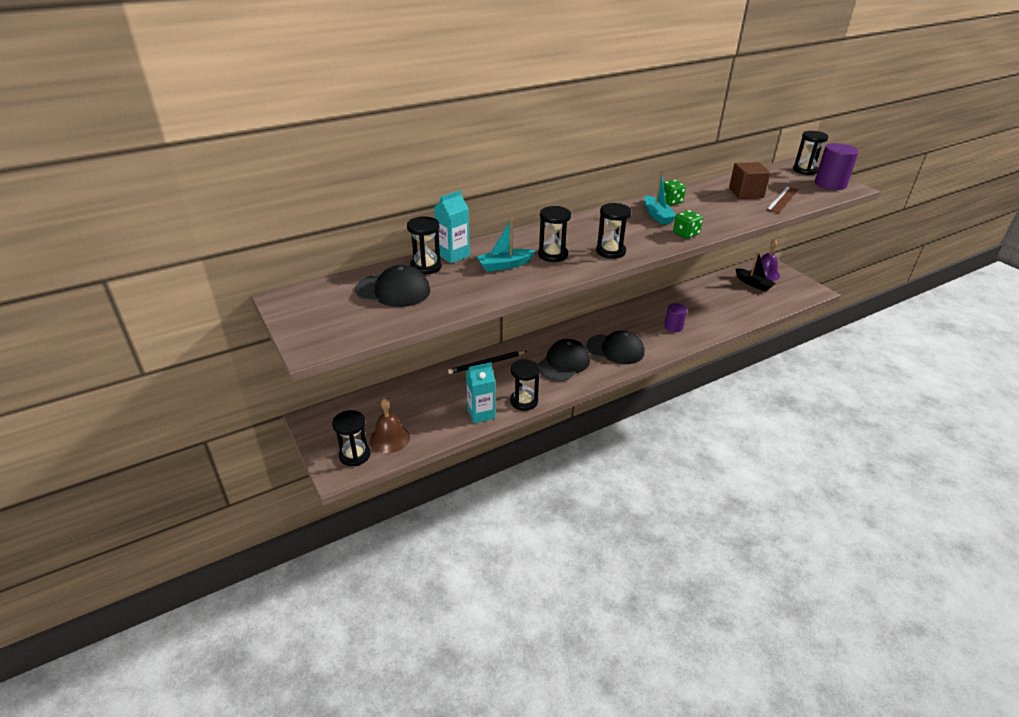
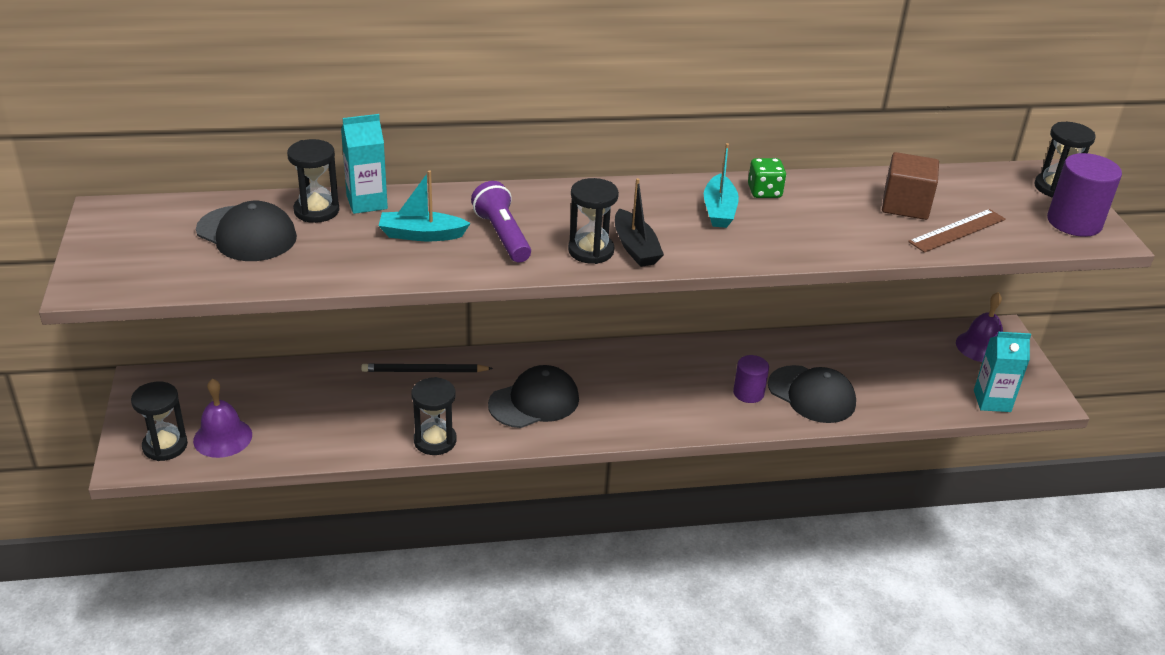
camera: 20 degrees right, 0 degrees up
brown bell [370,398,410,453] -> purple bell [193,378,252,458]
turquoise carton [466,362,495,423] -> turquoise carton moved to [974,332,1031,412]
black hourglass [538,206,571,262] -> purple flashlight [471,181,531,263]
black cap [586,330,644,364] -> black cap moved to [768,365,856,423]
green dice [673,210,703,239] -> none
black boat [735,251,776,291] -> black boat moved to [615,178,664,267]

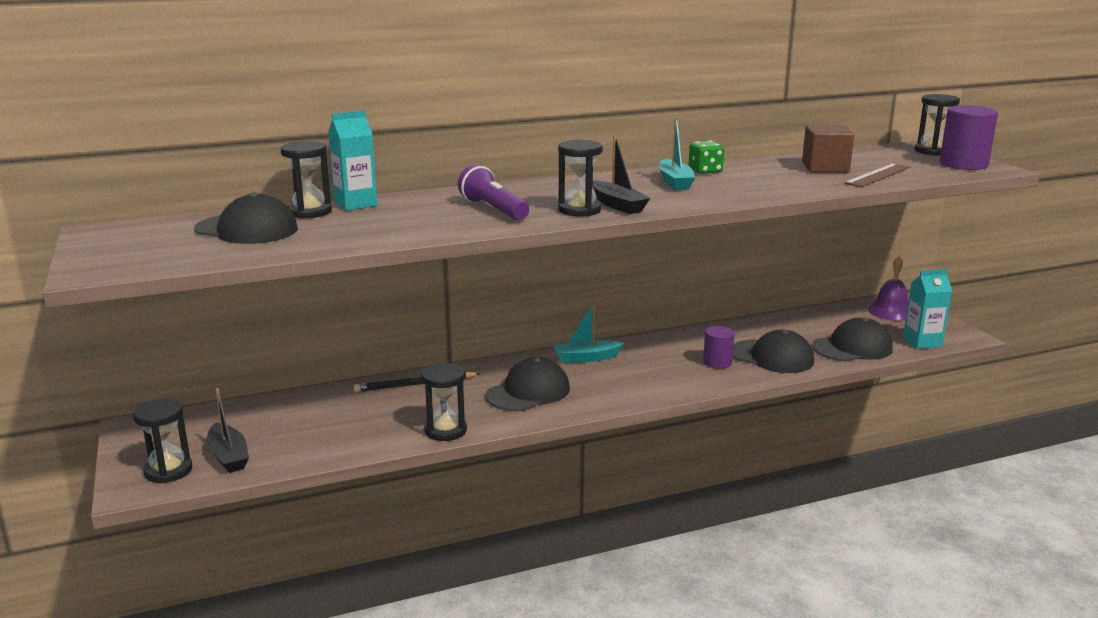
camera: 10 degrees left, 15 degrees down
purple bell [193,378,252,458] -> black boat [207,388,249,473]
turquoise boat [378,170,471,241] -> turquoise boat moved to [553,303,624,363]
none -> black cap [812,318,893,361]

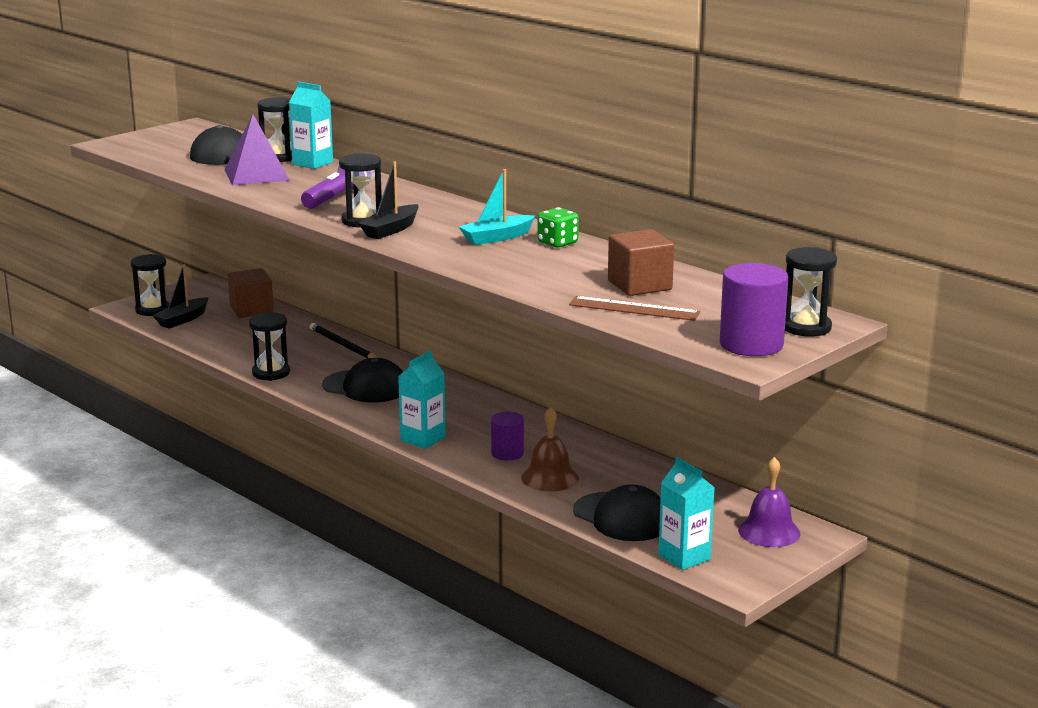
camera: 65 degrees right, 0 degrees up
turquoise boat [553,303,624,363] -> none
black cap [733,330,814,373] -> brown bell [521,407,579,491]
none -> purple pyramid [225,114,290,186]
none -> brown cube [228,268,274,318]
none -> turquoise carton [398,351,445,449]

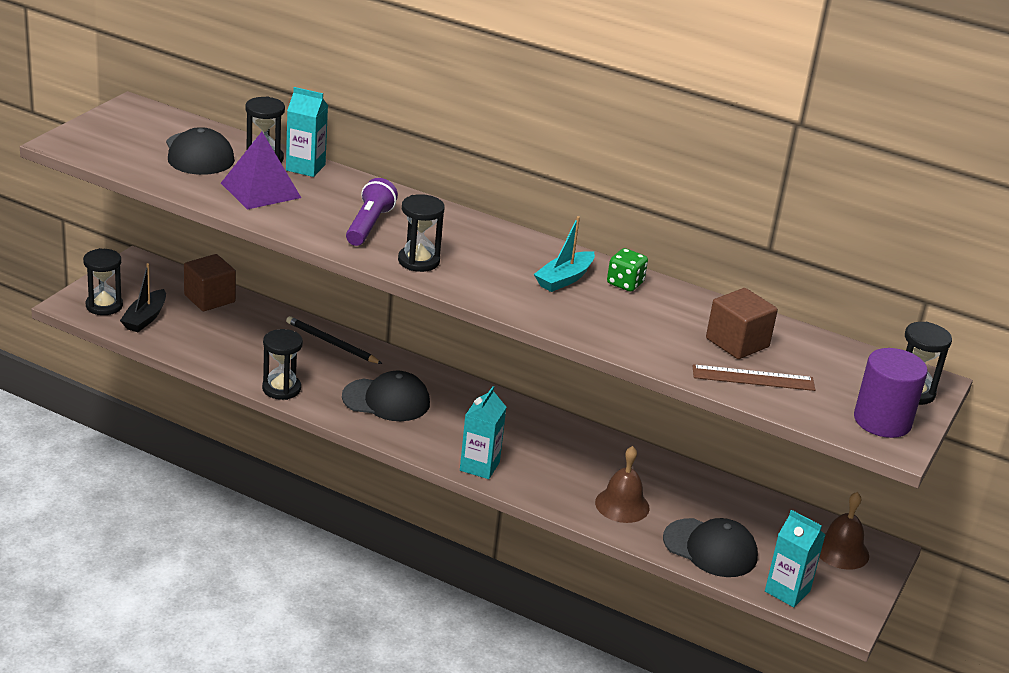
camera: 20 degrees left, 10 degrees up
black boat [358,161,419,239] -> none
purple cylinder [491,412,524,461] -> none
purple bell [738,457,800,547] -> brown bell [819,492,869,570]

